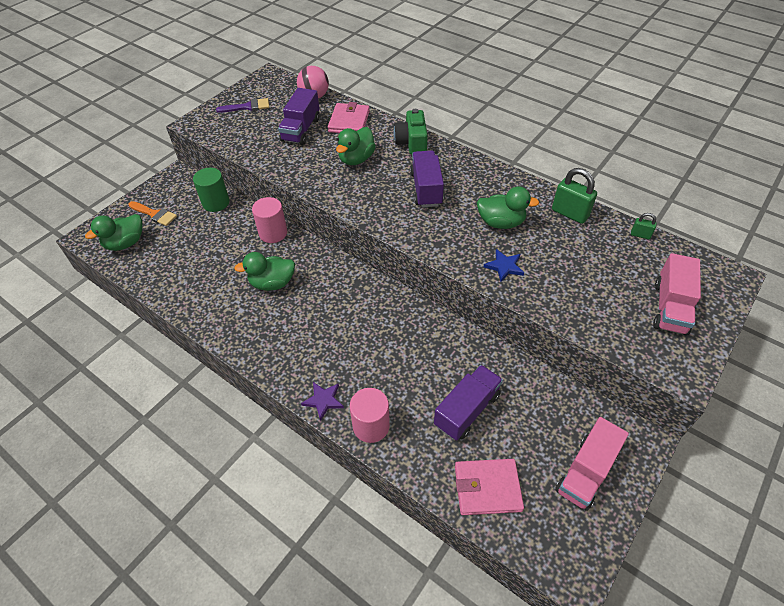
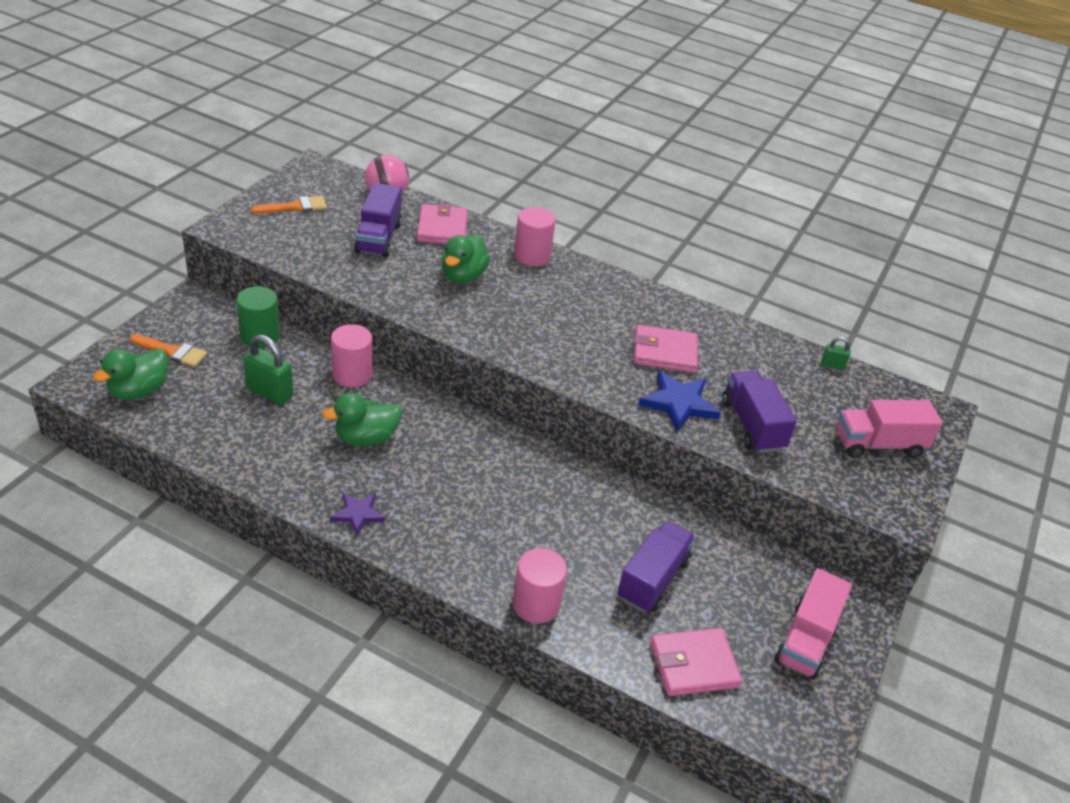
camera: 15 degrees left, 10 degrees down
purple brush [216,98,269,113] -> orange brush [251,196,327,214]
purple star [301,382,344,421] -> purple star moved to [330,493,385,536]
green camera [394,109,428,155] -> pink cylinder [514,207,556,266]
purple truck [410,151,444,207] -> purple truck moved to [722,371,797,453]
green duck [477,186,539,229] -> pink wallet [634,325,698,373]
blue star [484,249,524,282] -> blue star [638,370,721,432], size x1.60
green padlock [552,168,597,224] -> green padlock moved to [243,335,293,405]
pink truck [653,253,701,335] -> pink truck turned 75 degrees clockwise [836,400,942,458]

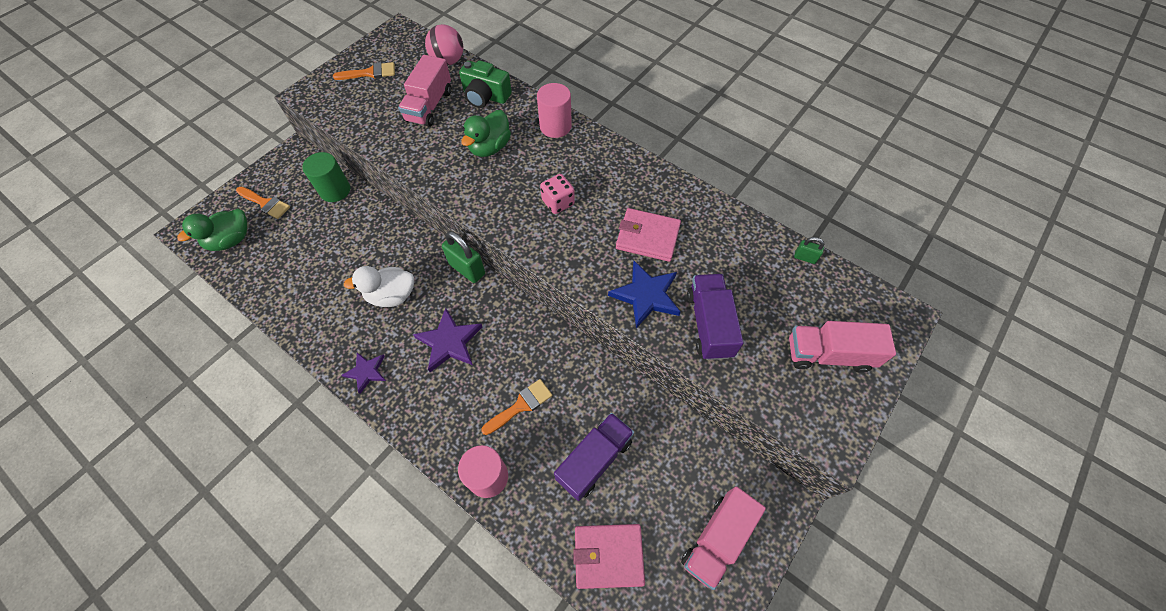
camera: 15 degrees right, 20 degrees up
green padlock [243,335,293,405] -> green padlock moved to [442,231,485,283]
green duck [322,392,402,446] -> white duck [343,266,414,307]
pink cylinder [331,324,372,387] -> none
purple truck [354,183,402,257] -> pink truck [398,55,451,127]
pink wallet [417,203,468,244] -> green camera [459,60,512,108]
none -> purple star [413,308,482,372]
none -> orange brush [481,379,552,435]
none -> pink dice [540,174,575,214]

